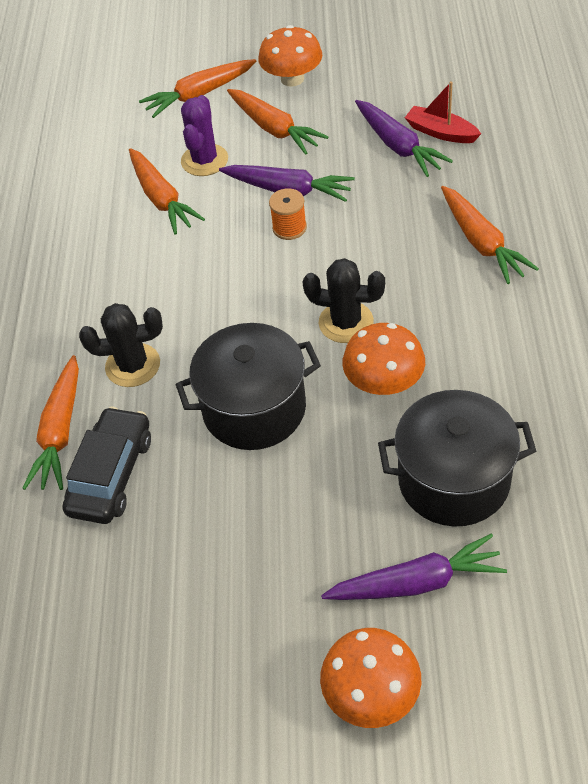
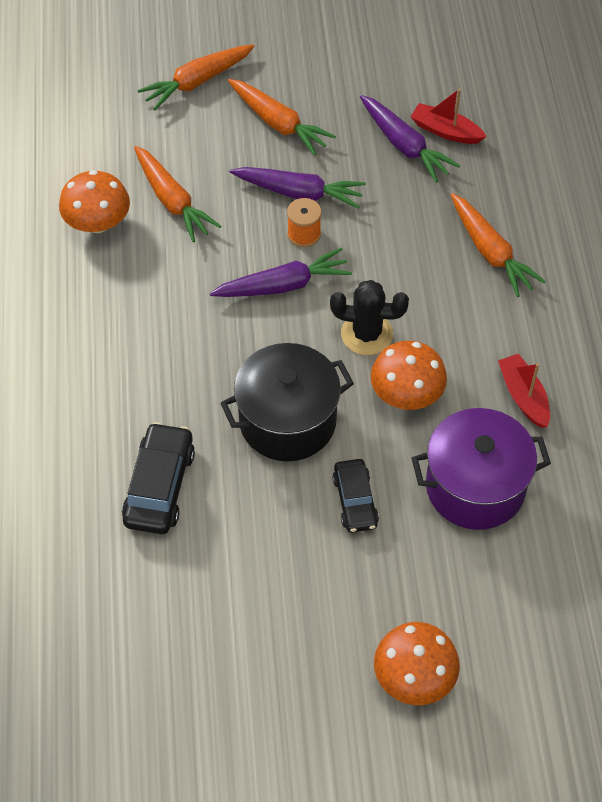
camera: 10 degrees left, 5 degrees up
orange carrot [22,355,79,490] -> none
black cactus [79,303,163,387] -> none
purple cactus [181,95,228,176] -> none
orange mushroom [258,25,322,87] -> orange mushroom moved to [59,170,130,233]
purple carrot [321,533,507,600] -> purple carrot moved to [209,248,352,297]
black pot [378,390,536,527] -> purple pot [412,408,551,530]
none -> black car [333,459,379,533]
none -> red boat [498,354,550,428]

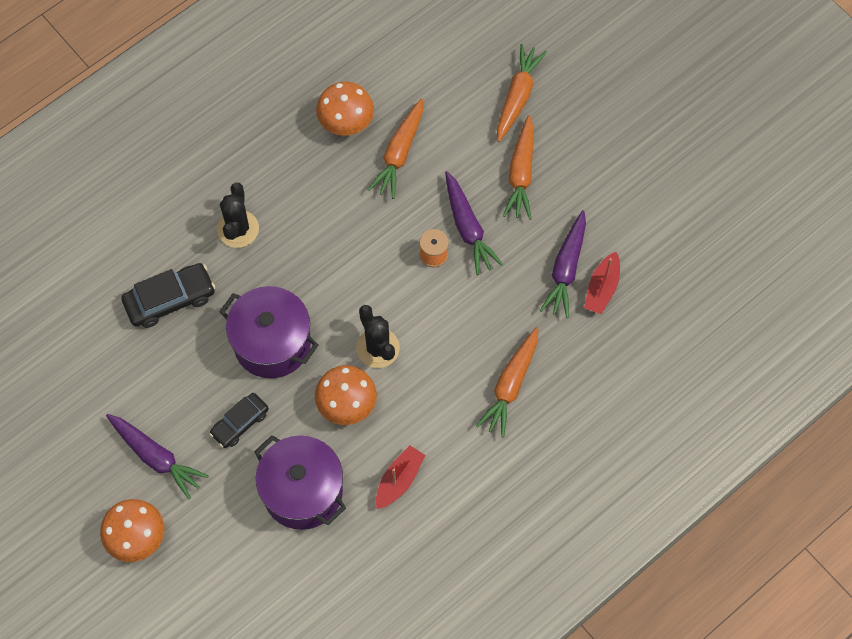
camera: 55 degrees right, 10 degrees up
orange carrot [137,44,255,110] -> orange carrot turned 90 degrees clockwise [497,44,547,142]
purple carrot [209,248,352,297] -> purple carrot moved to [106,414,209,499]
black pot [220,343,354,461] -> purple pot [219,286,318,378]
red boat [410,88,487,144] -> red boat turned 150 degrees counterclockwise [584,252,620,314]
none -> black cactus [217,183,259,248]

